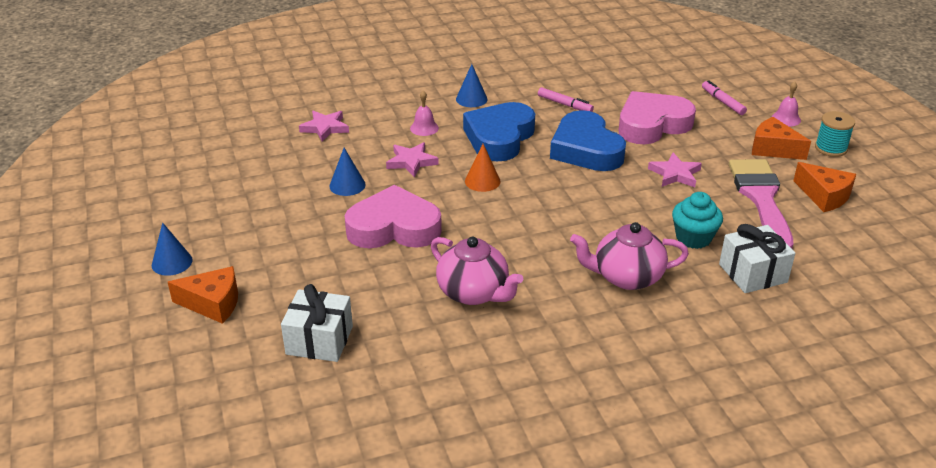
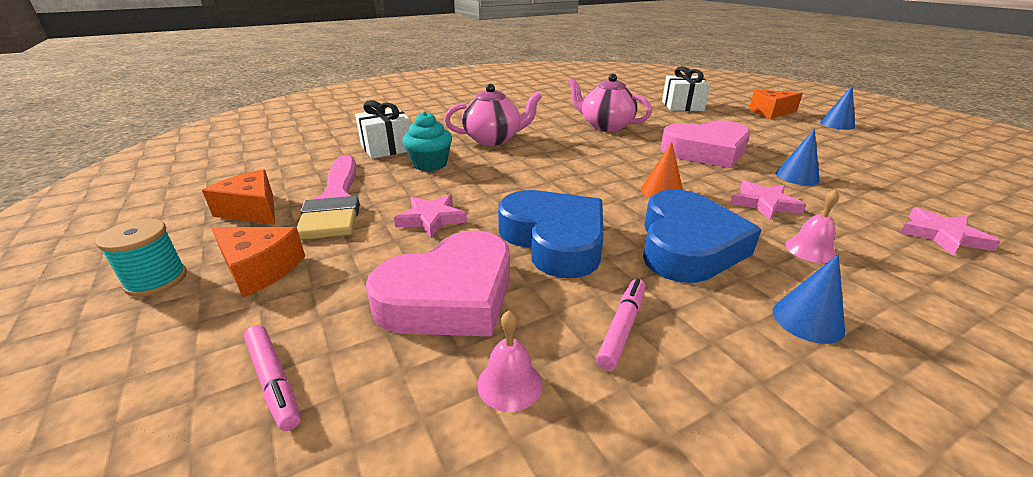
camera: 170 degrees right, 5 degrees down
pink marker [538,87,594,112] -> pink marker turned 90 degrees clockwise [596,279,645,370]
pink bell [772,81,801,126] -> pink bell moved to [477,310,543,412]

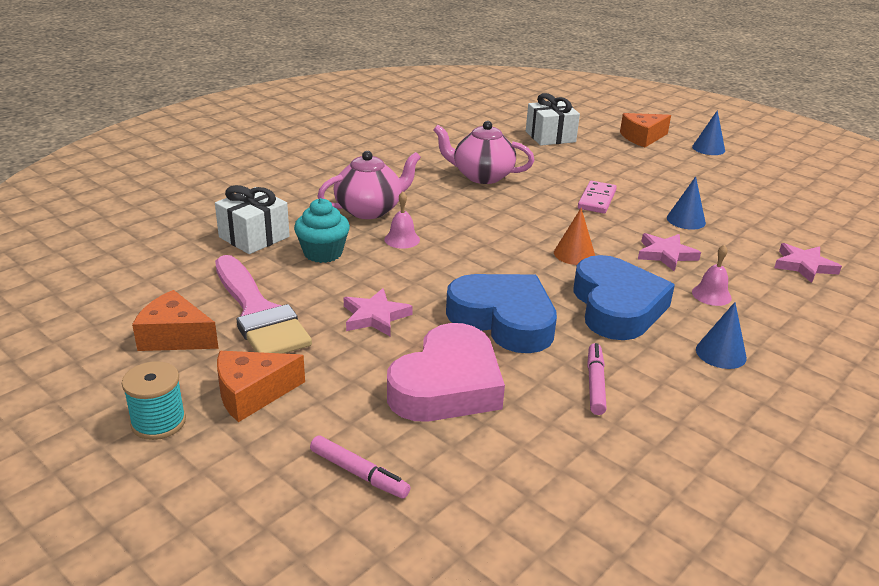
camera: 20 degrees left, 0 degrees up
orange cheese [211,227,305,297] -> orange cheese turned 150 degrees clockwise [217,351,305,422]
pink bell [477,310,543,412] -> pink bell moved to [384,192,420,249]
pink heart [660,120,750,168] -> pink domino [578,181,617,214]

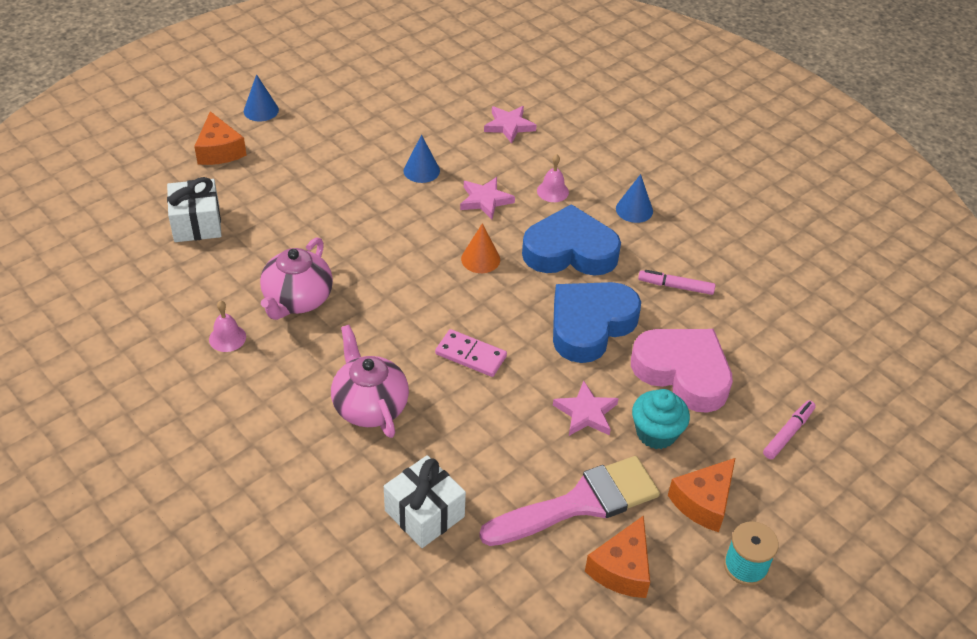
camera: 85 degrees left, 15 degrees up
orange cheese [217,351,305,422] -> orange cheese turned 60 degrees clockwise [668,458,735,532]
turquoise cupcake [294,198,350,263] -> turquoise cupcake moved to [632,389,690,449]
pink bell [384,192,420,249] -> pink bell moved to [209,300,246,352]
pink domino [578,181,617,214] -> pink domino moved to [435,329,507,377]

